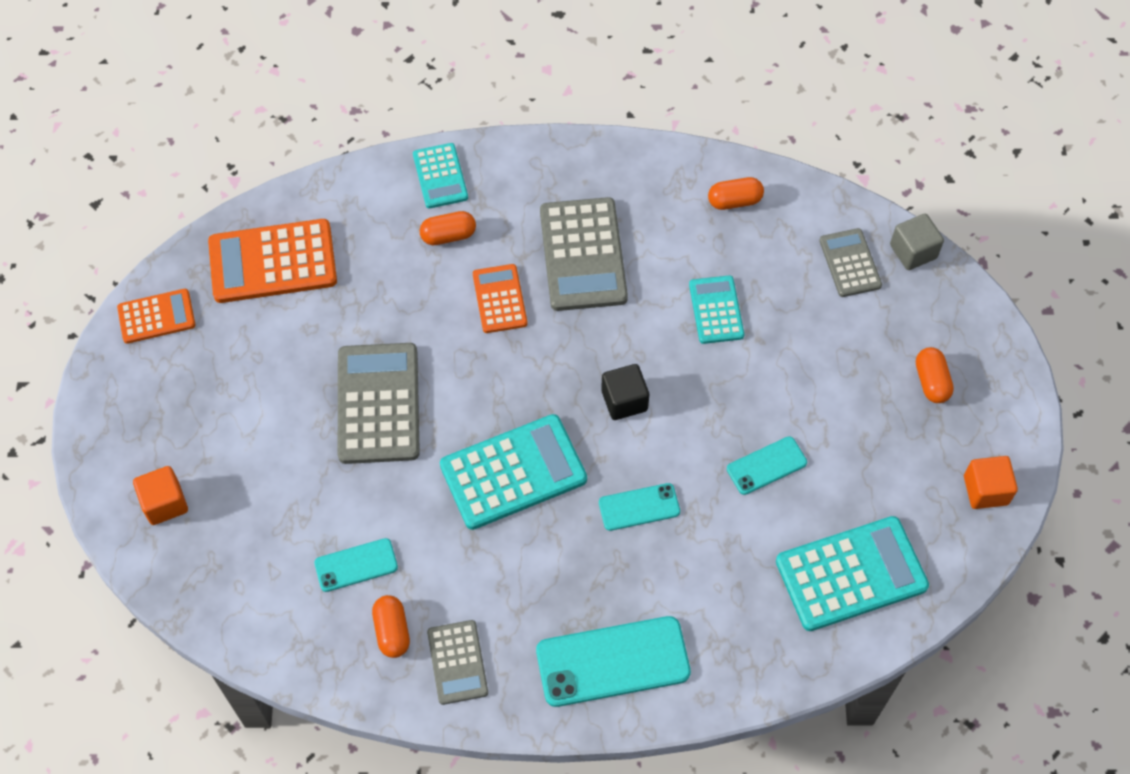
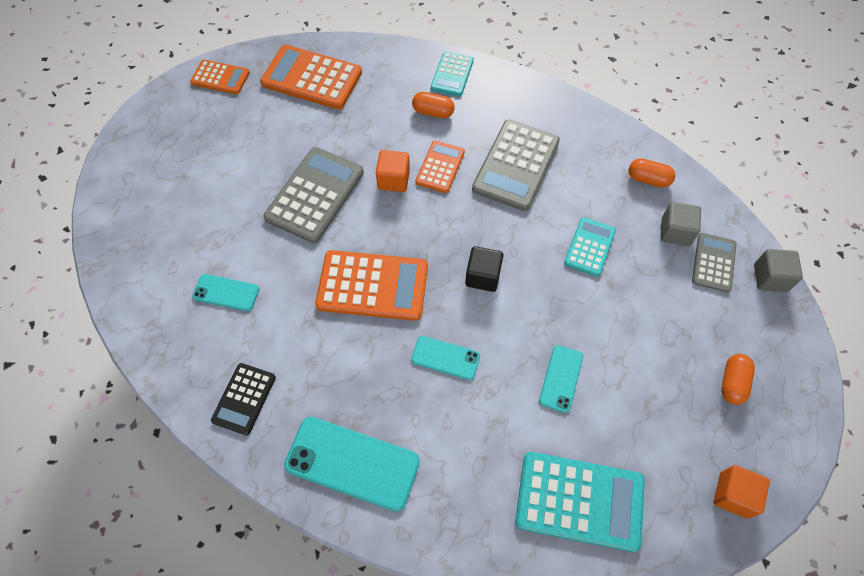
camera: 30 degrees right, 0 degrees up
orange cube [133,466,188,525] -> orange cube moved to [376,150,410,192]
orange capsule [372,595,410,658] -> none
grey calculator [427,620,488,705] -> black calculator [211,363,276,436]
turquoise calculator [440,414,587,530] -> orange calculator [315,250,428,321]
turquoise phone [727,436,807,495] -> turquoise phone turned 75 degrees counterclockwise [539,345,583,413]
none -> grey cube [660,202,701,246]

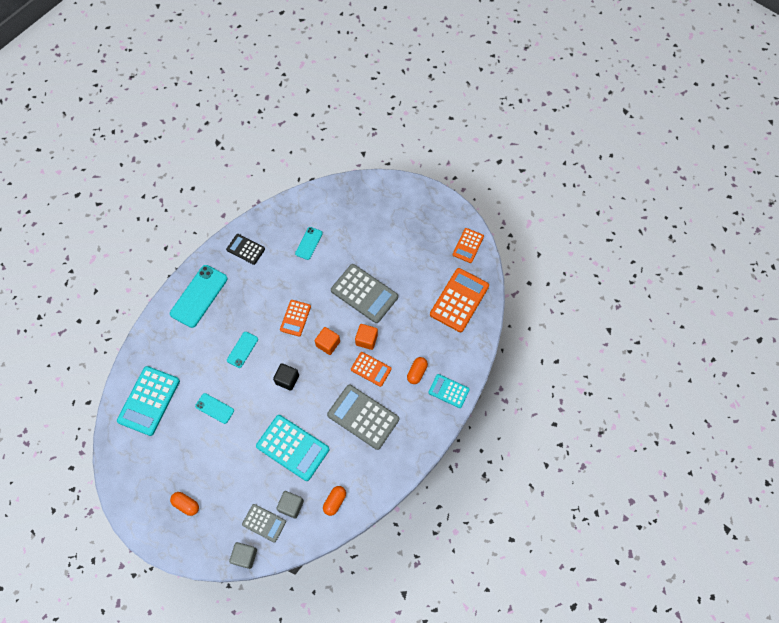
camera: 100 degrees right, 5 degrees up
orange calculator [315,250,428,321] -> orange calculator [280,300,311,337], size x0.58
turquoise calculator [564,217,616,277] -> turquoise calculator [256,415,329,481], size x1.73
orange cube [713,465,770,519] -> orange cube moved to [315,327,340,355]

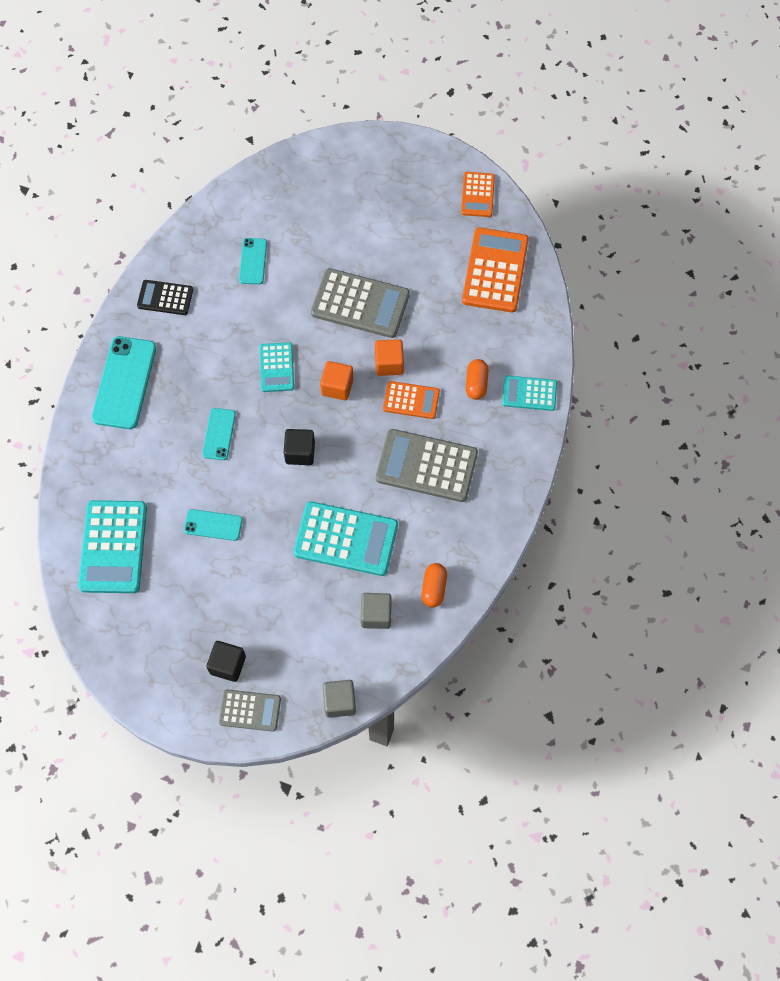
camera: 20 degrees left, 0 degrees up
orange capsule [170,492,199,516] -> black cube [206,641,246,682]
grey calculator [242,504,286,543] -> grey calculator moved to [219,689,281,732]
orange calculator [280,300,311,337] -> turquoise calculator [260,342,294,392]

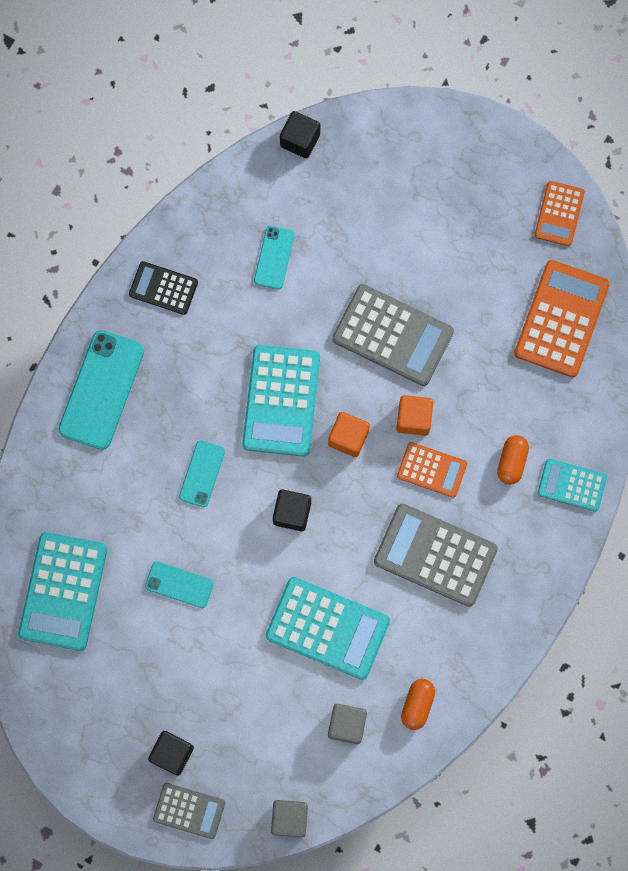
camera: 10 degrees right, 10 degrees up
turquoise calculator [260,342,294,392] -> turquoise calculator [242,345,320,457], size x1.73
none -> black cube [280,111,320,158]

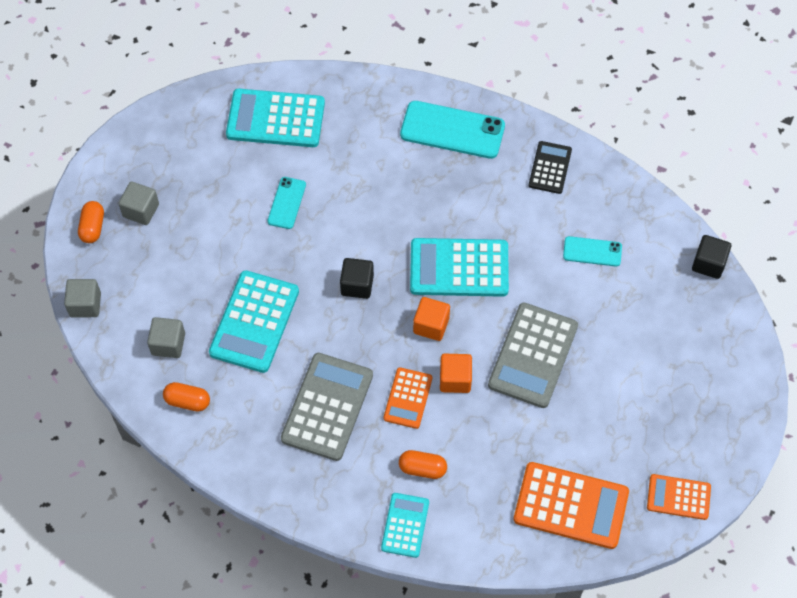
camera: 85 degrees right, 15 degrees down
black cube [148,731,194,776] -> grey cube [118,182,159,225]
grey calculator [153,783,225,839] -> orange capsule [78,201,104,243]
turquoise phone [179,440,225,507] -> none

